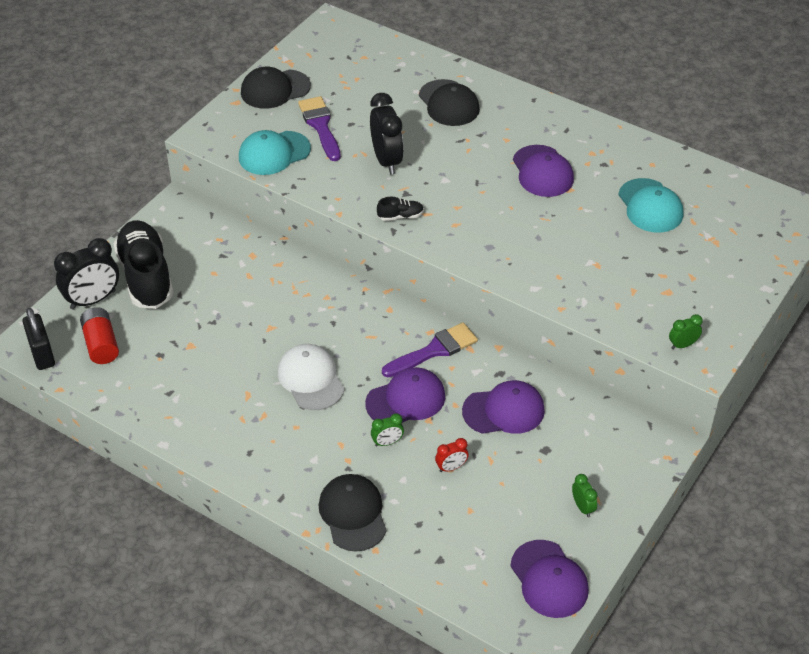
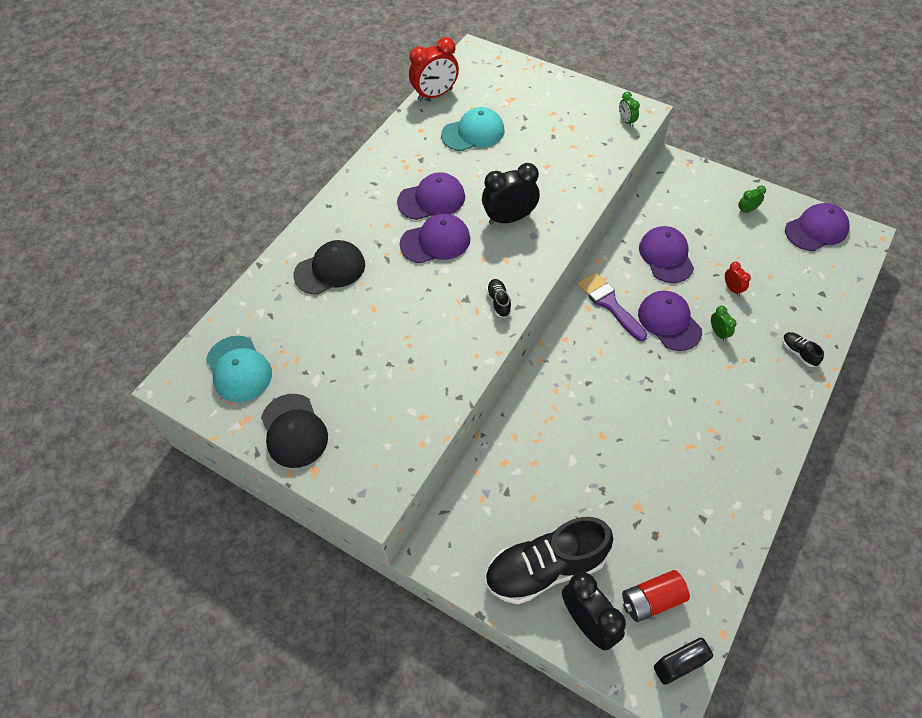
camera: 90 degrees left, 10 degrees up
turquoise cap [239,130,311,175] -> turquoise cap moved to [206,336,272,402]
white cap [278,344,345,410] -> none
purple brush [298,96,341,161] -> none
black cap [319,474,387,552] -> black shoe [782,332,824,367]
black clock [370,93,404,174] -> black clock moved to [482,163,540,225]
none -> purple cap [399,214,470,264]
none -> red clock [409,37,459,101]

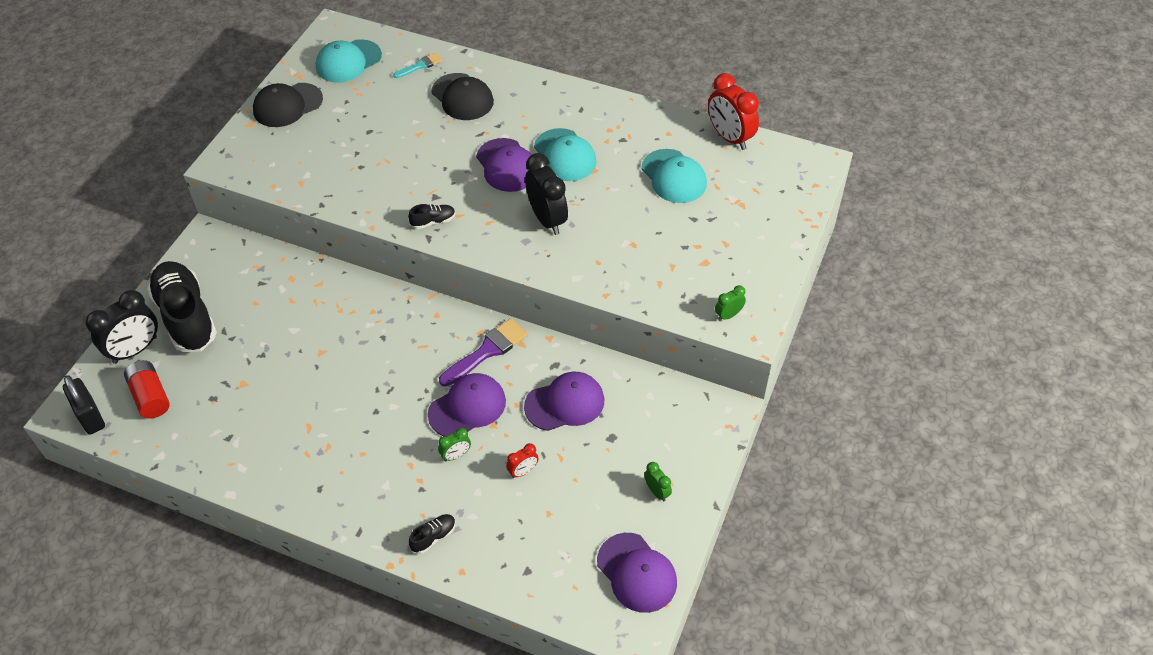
camera: 80 degrees right, 5 degrees down
purple cap [397,172,465,220] -> turquoise cap [534,128,597,181]
none -> turquoise brush [393,53,442,78]

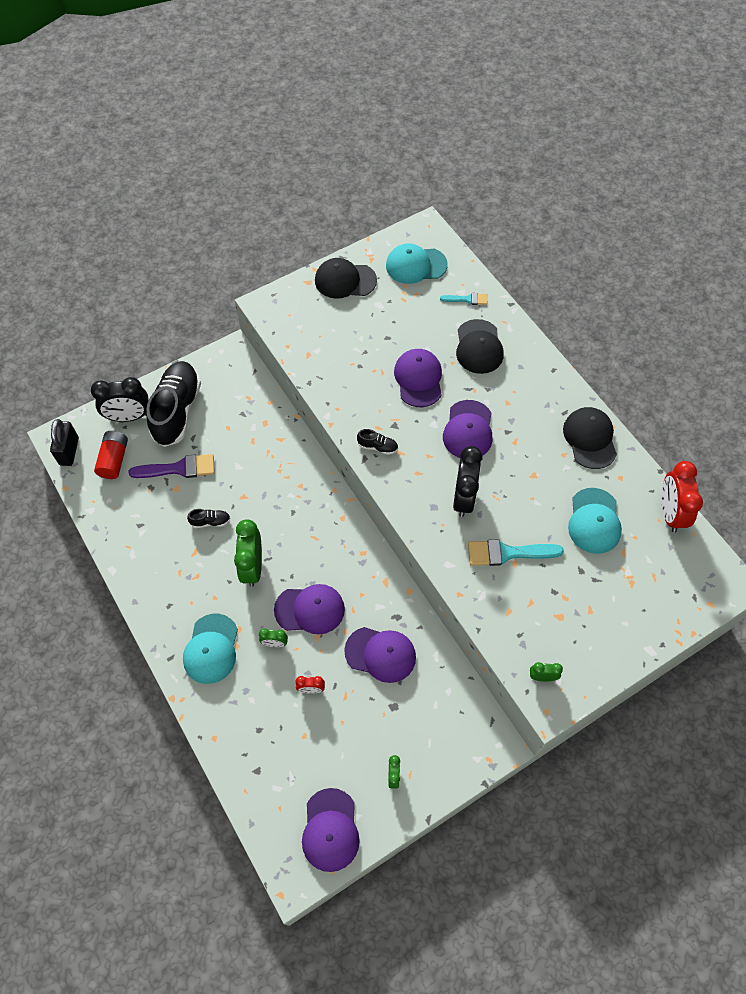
camera: 35 degrees right, 10 degrees up
black shoe [409,514,456,554] -> black shoe moved to [187,509,231,528]
purple brush [439,318,528,387] -> purple brush moved to [129,454,215,478]
turquoise cap [534,128,597,181] -> turquoise cap moved to [183,614,238,684]
none -> green clock [234,519,262,587]
none -> purple cap [394,349,442,407]
none -> turquoise brush [468,539,564,566]
none -> black cap [563,407,617,469]

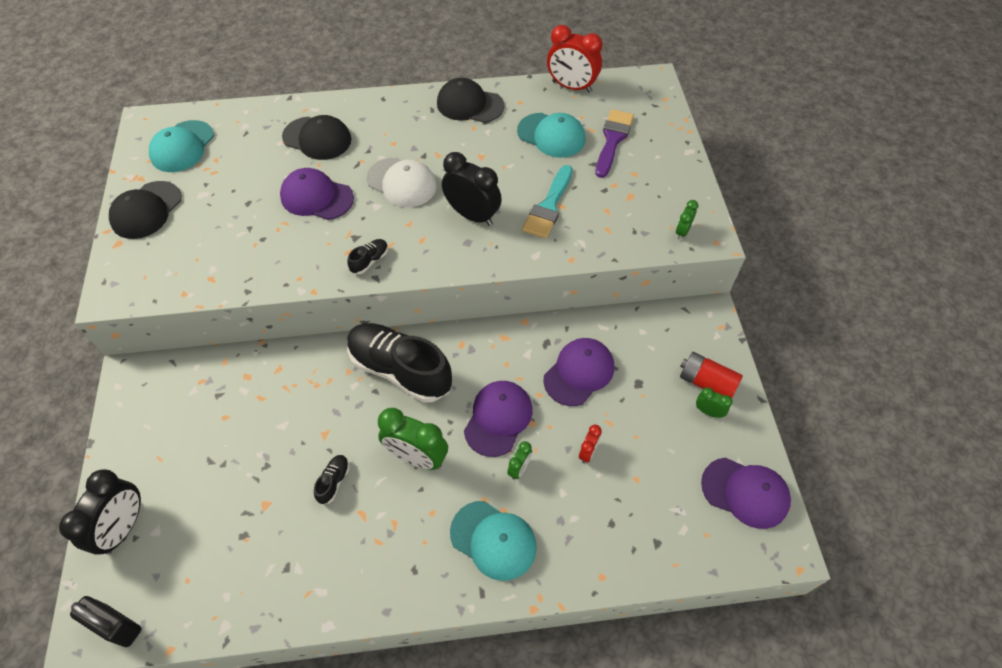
camera: 65 degrees left, 5 degrees down
red battery [94,431,128,479] -> red battery moved to [680,352,743,398]
purple brush [129,454,215,478] -> purple brush moved to [596,109,634,178]
black shoe [146,361,201,447] -> black shoe moved to [347,323,452,403]
turquoise brush [440,293,487,305] -> none
purple cap [443,400,493,458] -> white cap [367,158,437,207]

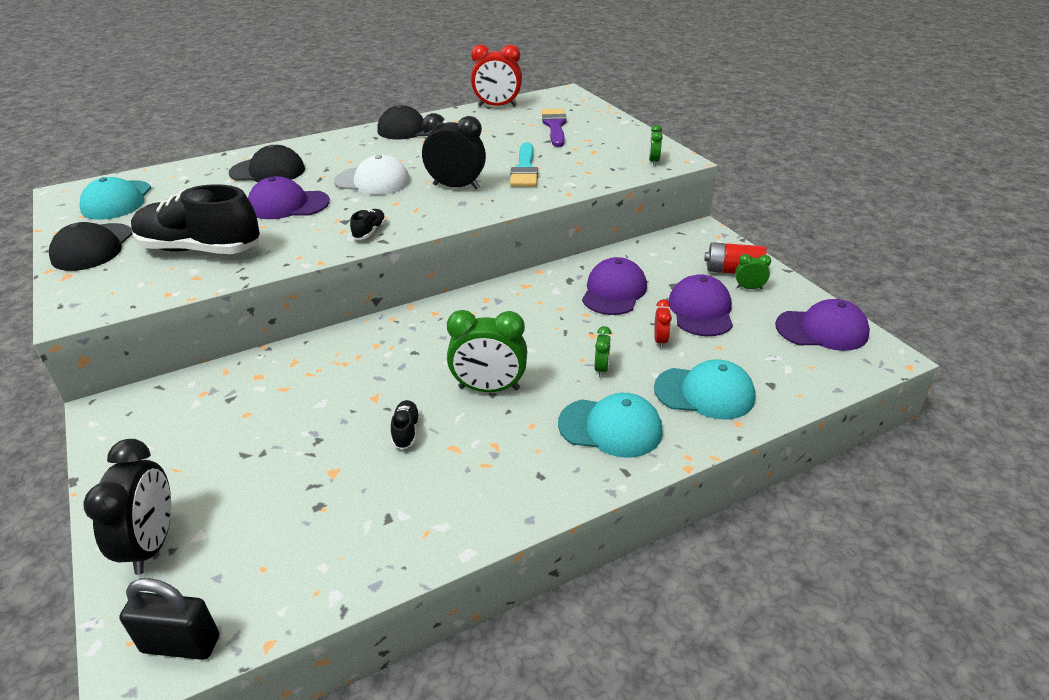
camera: 20 degrees left, 20 degrees down
black shoe [347,323,452,403] -> black shoe moved to [131,184,260,254]
purple cap [464,381,532,457] -> purple cap moved to [668,274,733,336]
turquoise cap [517,113,585,158] -> turquoise cap moved to [654,359,755,419]

